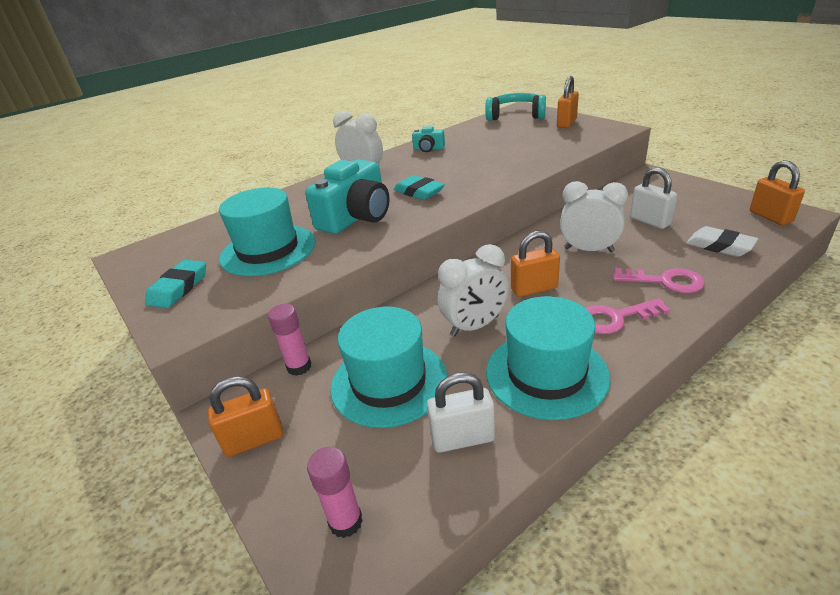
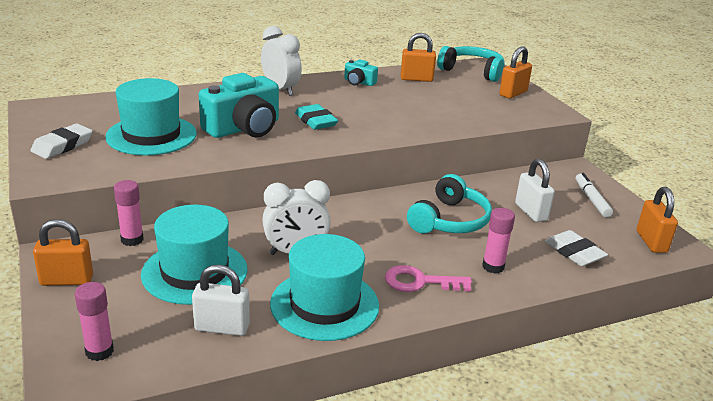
camera: 10 degrees right, 5 degrees down
turquoise eraser [145,260,206,308] -> white eraser [30,124,93,159]
orange padlock [511,231,560,297] -> orange padlock moved to [401,33,436,82]
white clock [560,181,628,252] -> turquoise headphones [407,174,492,233]
pink key [613,268,705,293] -> pink glue stick [482,208,515,274]
none -> white marker [576,173,613,218]

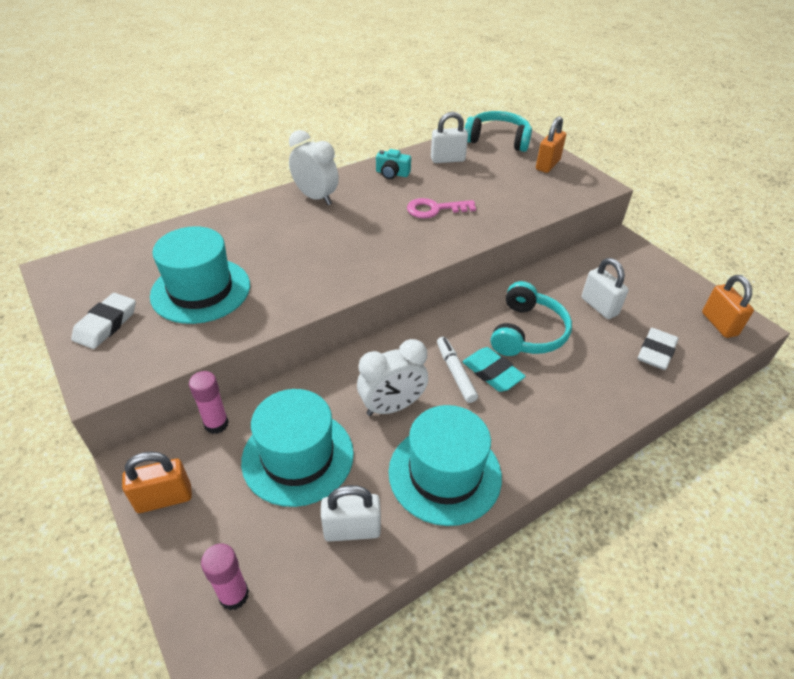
camera: 10 degrees left, 15 degrees up
turquoise camera [199,73,279,138] -> none
turquoise eraser [295,104,338,130] -> turquoise eraser moved to [462,347,526,392]
pink key [385,265,472,292] -> pink key moved to [407,198,476,218]
orange padlock [401,33,436,82] -> white padlock [431,112,468,163]
pink glue stick [482,208,515,274] -> none
white eraser [545,230,608,266] -> white eraser turned 75 degrees clockwise [637,328,678,370]
white marker [576,173,613,218] -> white marker moved to [437,336,478,403]

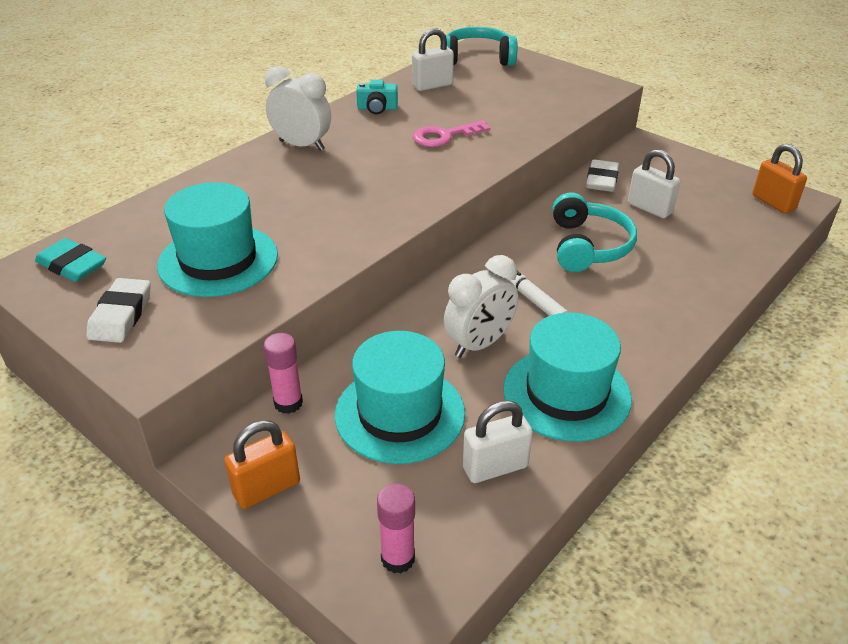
camera: 15 degrees left, 5 degrees down
turquoise eraser [462,347,526,392] -> turquoise eraser moved to [35,238,106,282]
orange padlock [536,116,566,173] -> none
white eraser [637,328,678,370] -> white eraser moved to [586,159,619,192]

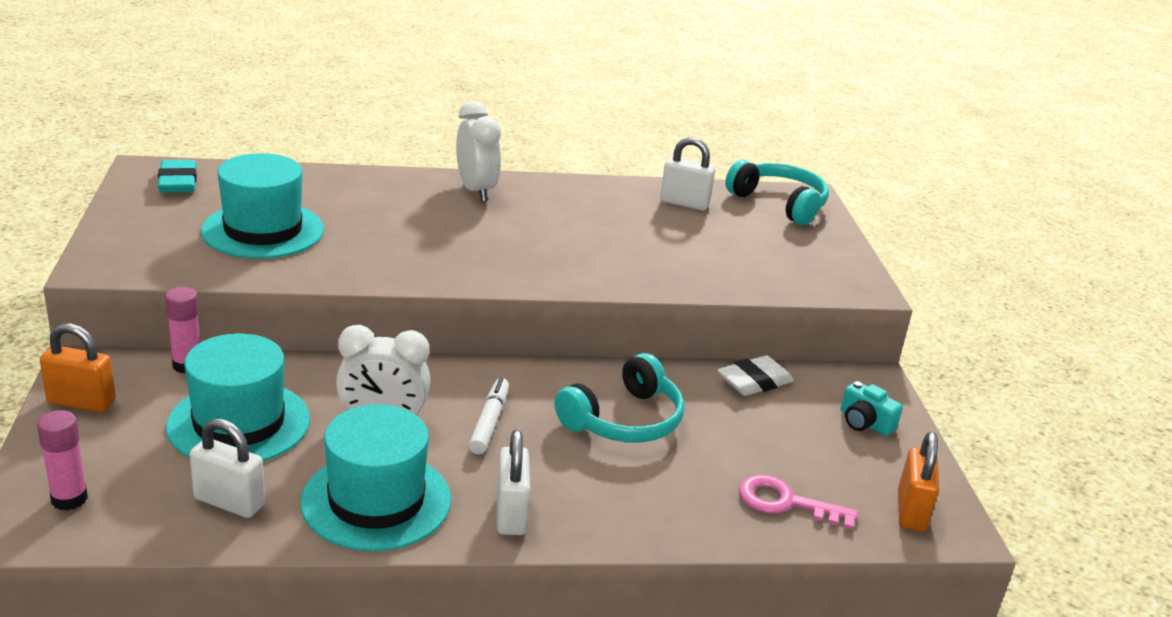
camera: 40 degrees right, 10 degrees down
white eraser [87,278,151,343] -> none
turquoise camera [356,80,398,114] -> turquoise camera moved to [841,381,903,436]
pink key [413,120,490,147] -> pink key moved to [739,475,858,530]
white padlock [628,149,680,218] -> white padlock moved to [497,430,530,535]

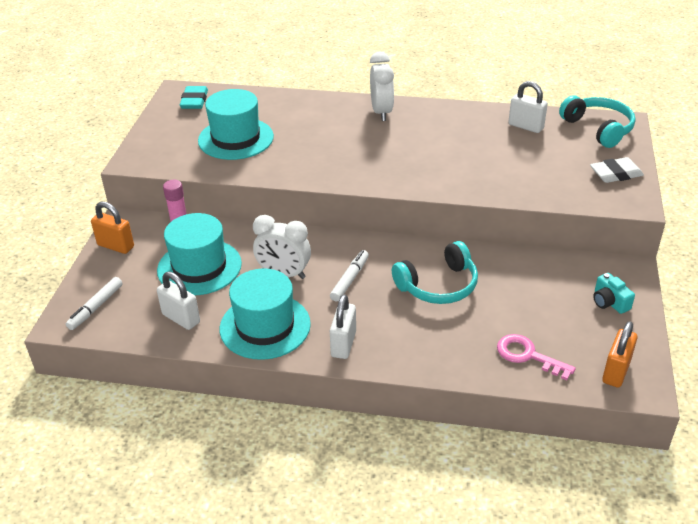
camera: 20 degrees right, 10 degrees up
pink glue stick [37,410,88,511] -> white marker [66,277,123,330]
white eraser [717,355,794,396] -> white eraser moved to [590,157,644,183]

